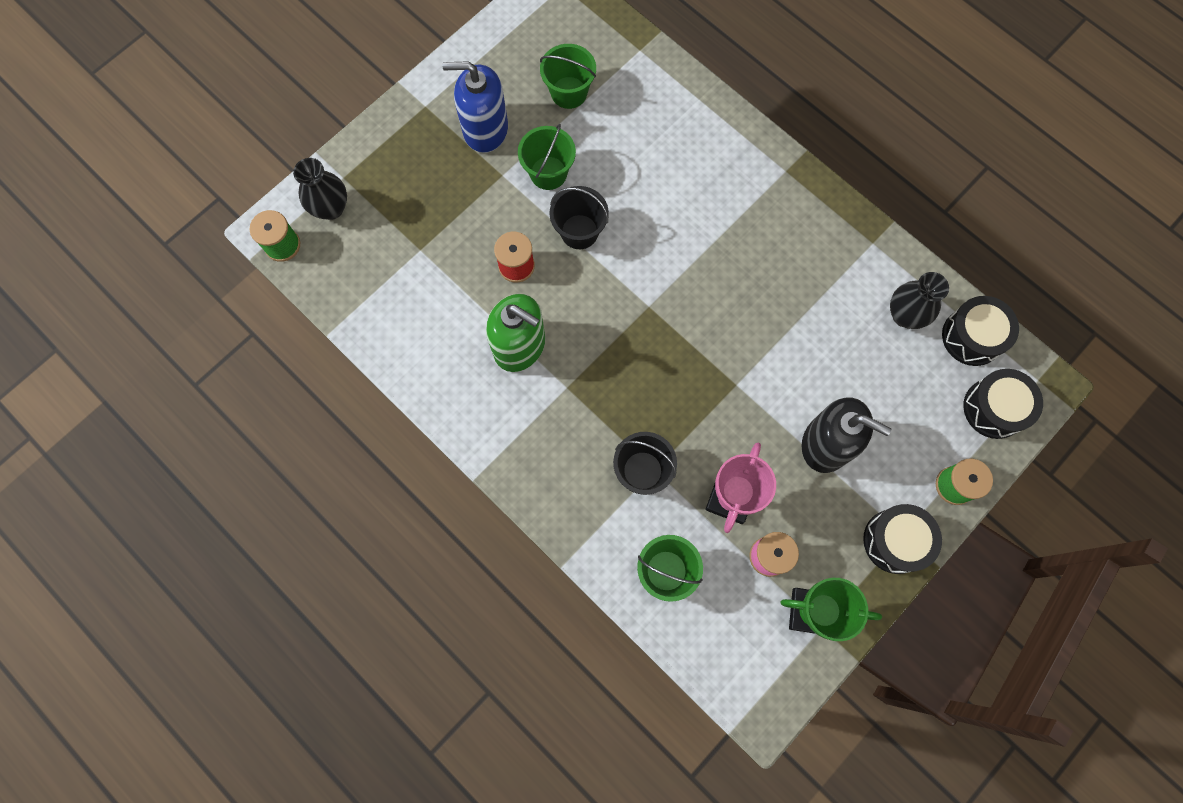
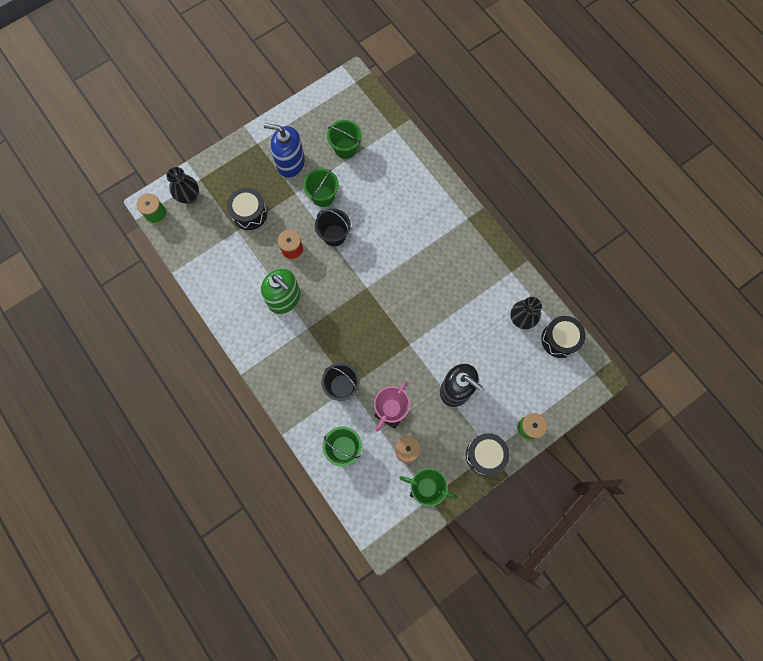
camera: 10 degrees right, 0 degrees up
black drum [963,369,1043,439] -> black drum moved to [227,188,267,230]

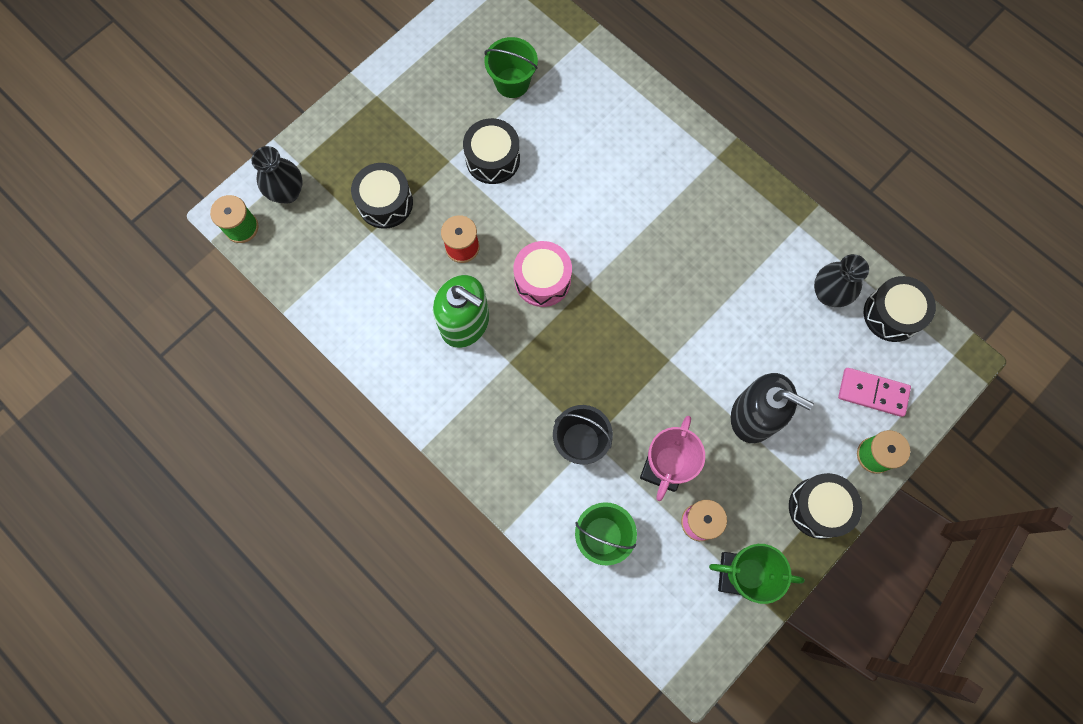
camera: 10 degrees left, 0 degrees up
blue soap dispenser [264,123,305,178] -> none
green bucket [303,169,339,207] -> black drum [463,118,520,184]
black bucket [315,208,351,246] -> none
none -> pink drum [513,241,572,307]
none -> pink domino [838,368,911,417]

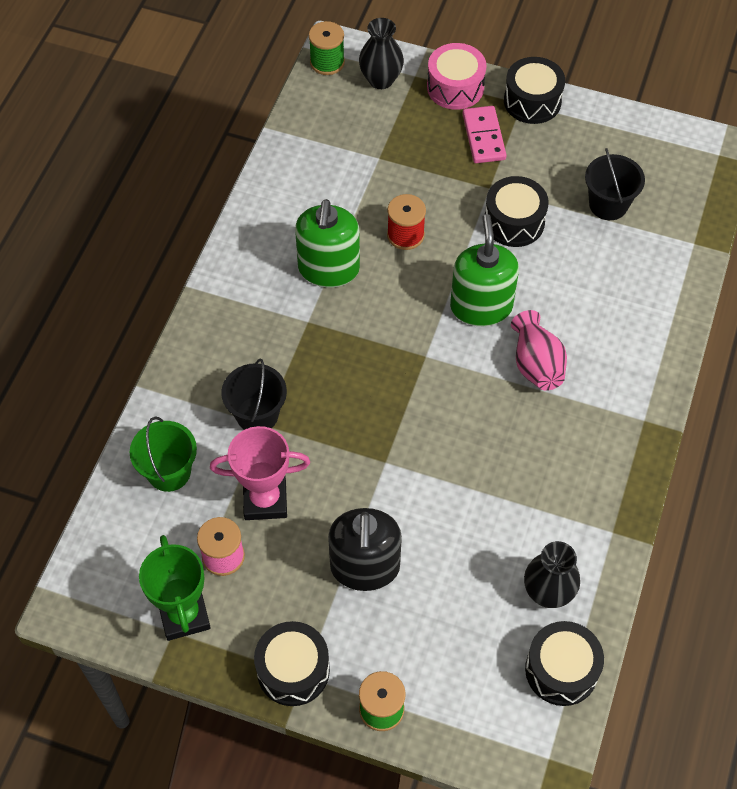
camera: 65 degrees right, 15 degrees down
black drum [351,163,413,229] -> black drum moved to [504,57,565,124]
green bucket [484,37,538,98] -> black bucket [585,148,645,220]
pink drum [513,241,572,307] -> pink drum moved to [427,43,486,110]
pink domino [838,368,911,417] -> pink domino moved to [463,106,506,163]
none -> green soap dispenser [450,214,519,326]
none -> pink vase [511,310,567,391]

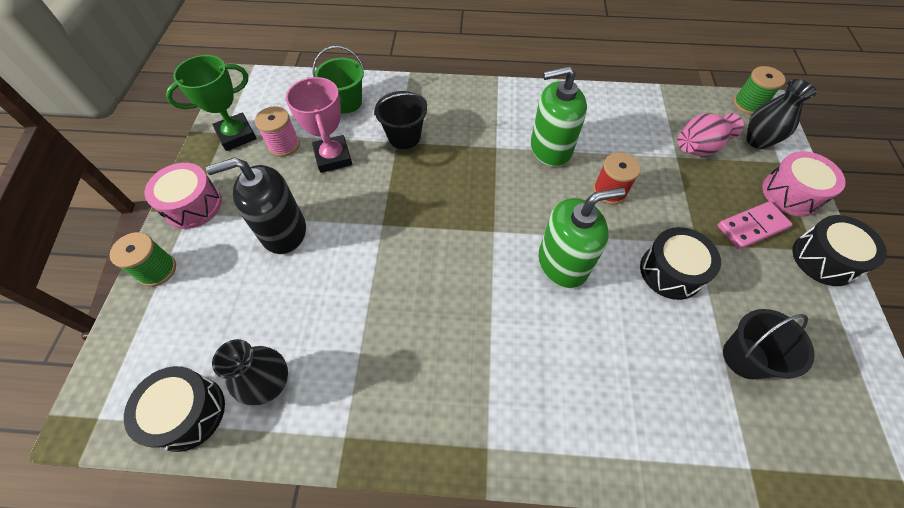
camera: 75 degrees right, 0 degrees up
black drum [254,621,330,706] -> pink drum [145,163,222,229]
pink vase [511,310,567,391] -> pink vase moved to [678,113,744,156]

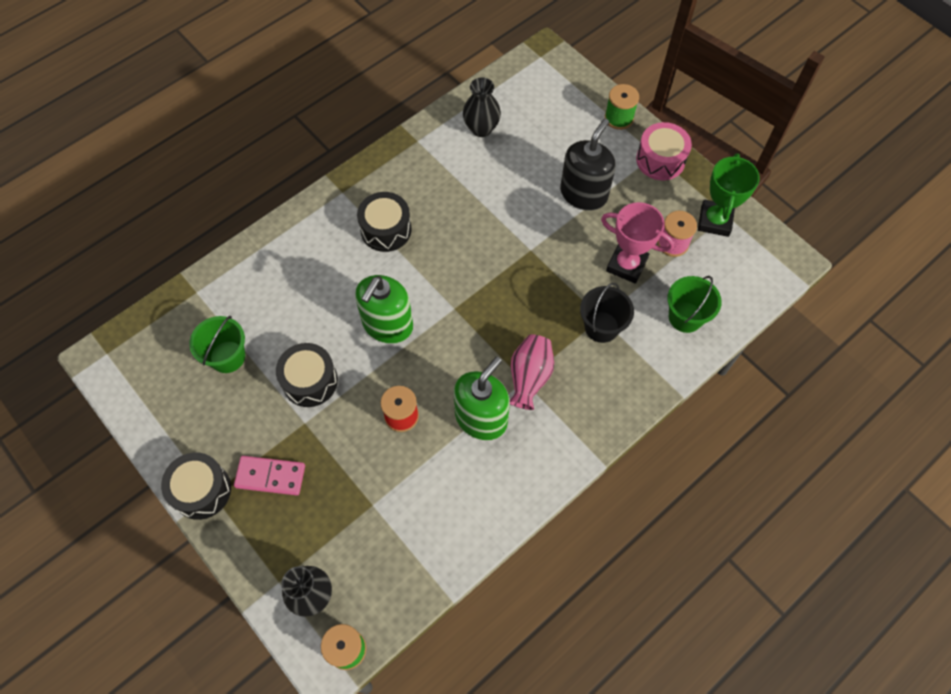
camera: 135 degrees right, 5 degrees up
black drum [124,366,225,452] -> black drum moved to [357,192,412,252]
pink vase [678,113,744,156] -> pink vase moved to [510,334,554,410]
pink domino [718,201,793,249] -> pink domino turned 75 degrees clockwise [234,456,305,495]
black bucket [723,309,815,379] -> green bucket [189,316,245,373]
pink drum [762,151,846,217] -> none

